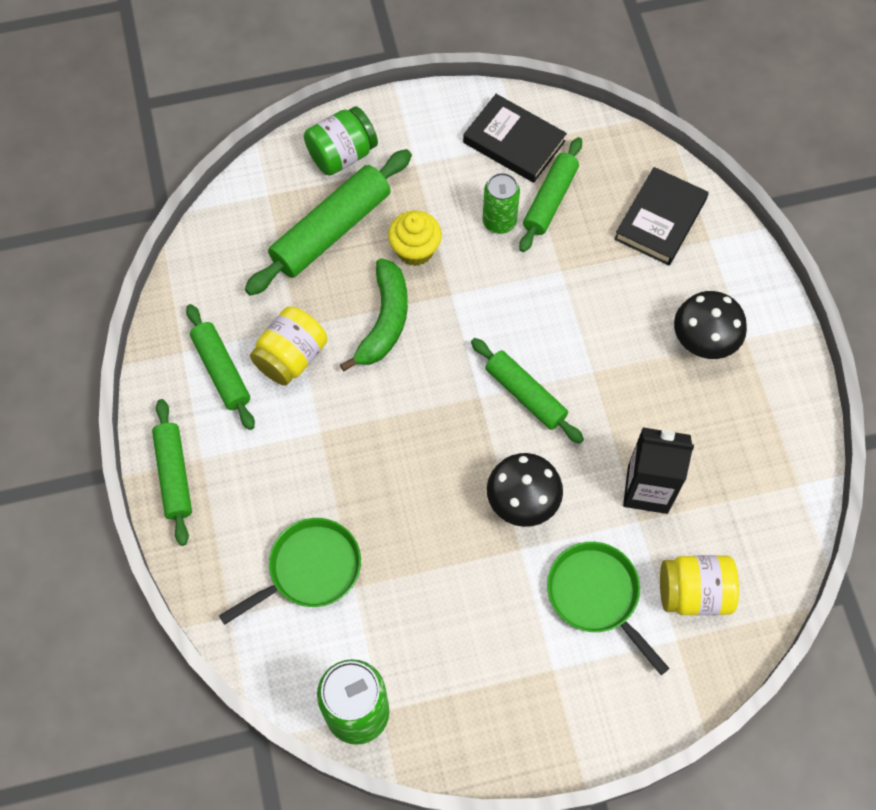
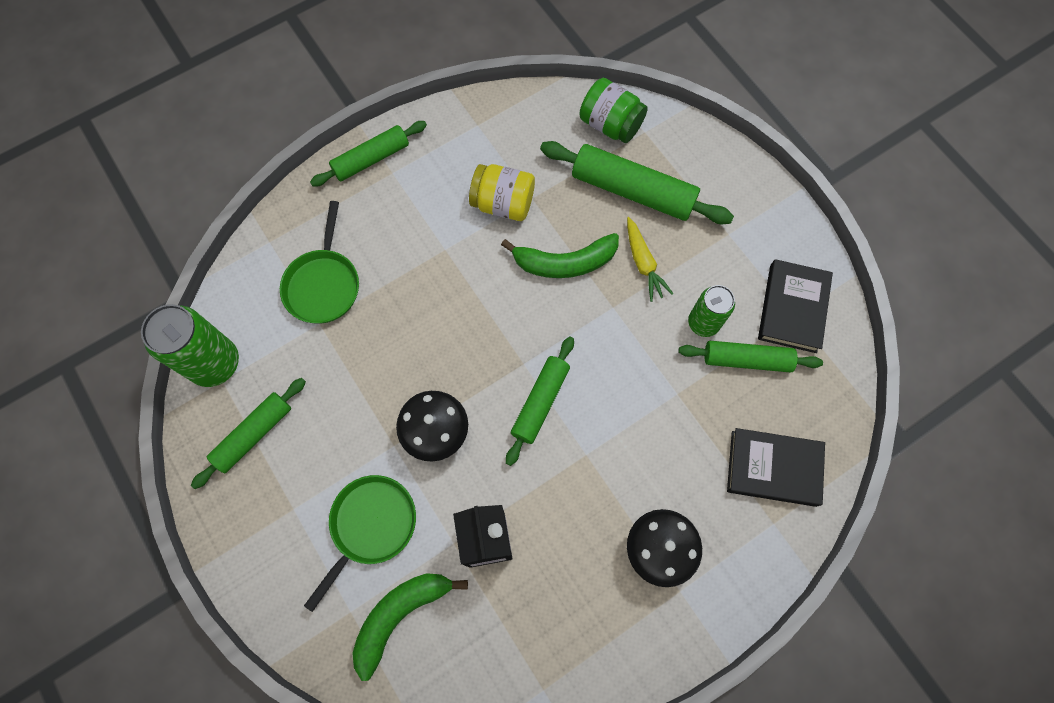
camera: 70 degrees right, 5 degrees up
green rolling pin [186,304,255,430] -> green rolling pin moved to [191,378,306,489]
green pan [219,518,361,625] -> green pan turned 60 degrees clockwise [280,201,359,324]
green jar [304,106,378,176] -> green jar moved to [579,78,648,143]
yellow cupcake [388,211,442,266] -> yellow carrot [627,217,674,302]
yellow jar [660,555,739,616] -> green banana [352,573,468,681]

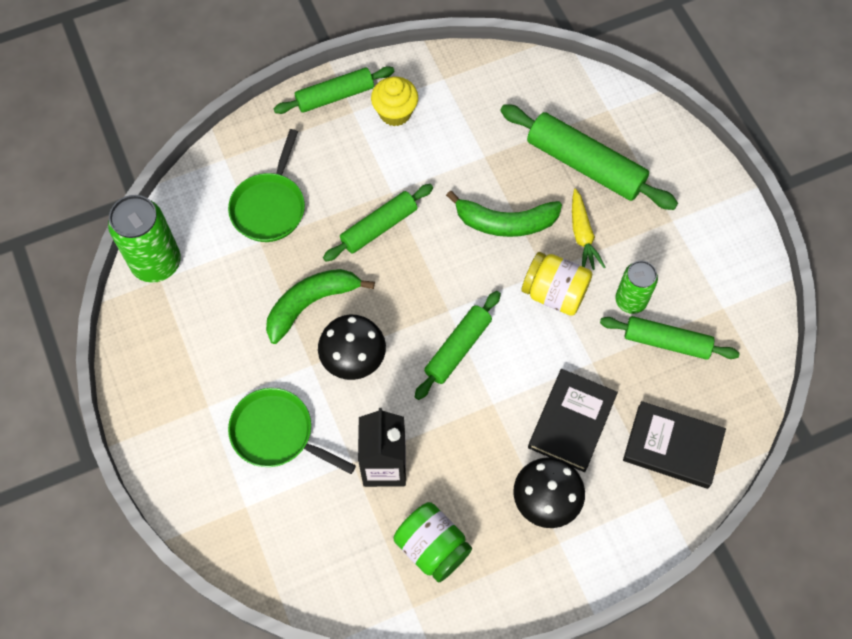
camera: 10 degrees right, 5 degrees down
green rolling pin [191,378,306,489] -> green rolling pin moved to [323,184,433,261]
green pan [304,475,416,612] -> green pan turned 105 degrees counterclockwise [228,388,356,474]
green banana [352,573,468,681] -> green banana moved to [266,269,375,344]
yellow jar [469,164,535,221] -> yellow jar moved to [521,252,592,316]
green jar [579,78,648,143] -> green jar moved to [394,502,472,582]
black book [758,259,833,353] -> black book moved to [528,369,618,472]
none -> yellow cupcake [371,77,418,126]

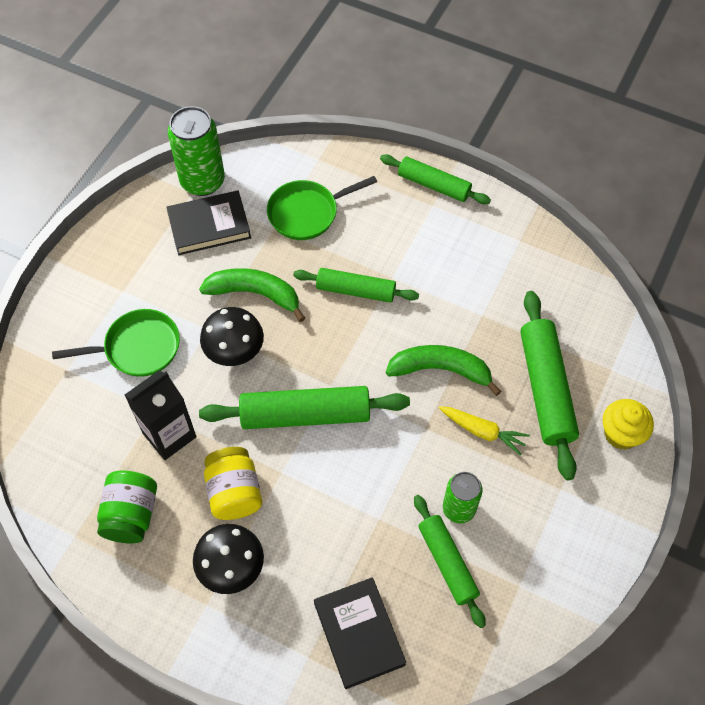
camera: 50 degrees right, 5 degrees down
green pan [228,388,356,474] -> green pan turned 90 degrees clockwise [52,309,180,377]
yellow cupcake [371,77,418,126] -> yellow cupcake moved to [603,399,654,450]
green rolling pin [415,291,501,400] -> green rolling pin [199,386,410,429], size x1.54
green banana [446,190,562,237] -> green banana turned 135 degrees clockwise [386,345,501,396]
yellow jar [521,252,592,316] -> yellow jar moved to [204,447,262,520]
black book [528,369,618,472] -> black book moved to [166,190,251,255]
yellow carrot [572,188,606,270] -> yellow carrot turned 105 degrees counterclockwise [439,406,530,456]

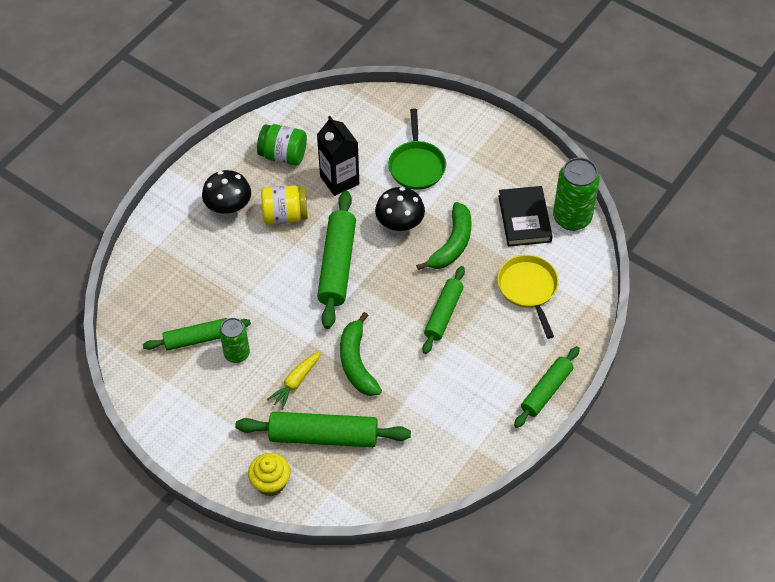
camera: 100 degrees right, 5 degrees down
green pan [267,176,377,240] -> yellow pan [497,255,559,339]
black book [314,577,406,689] -> none
green banana [386,345,501,396] -> green banana turned 150 degrees clockwise [340,312,382,396]

